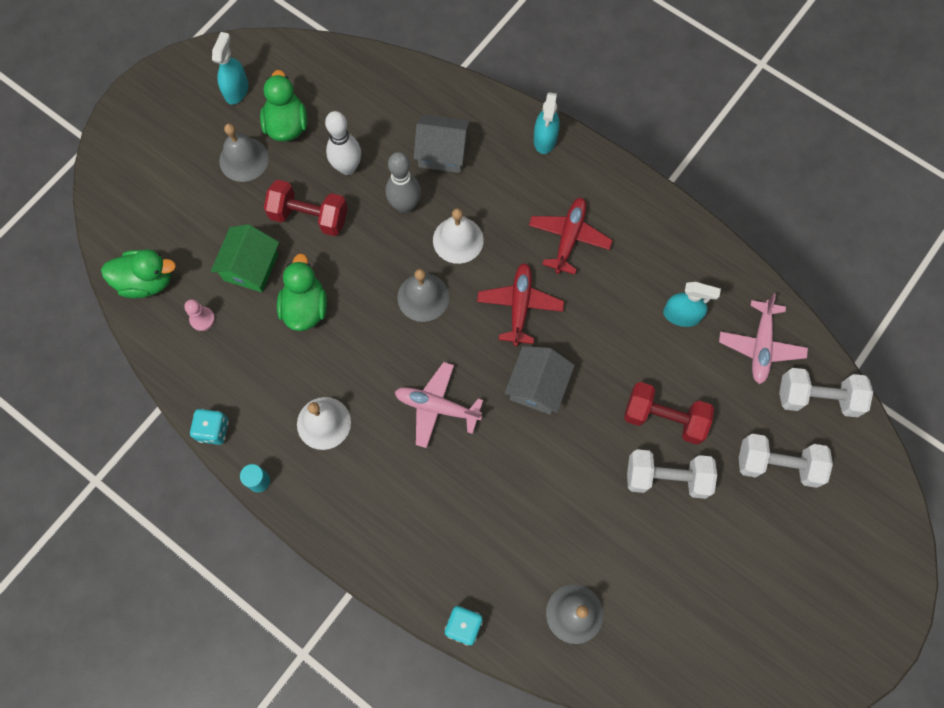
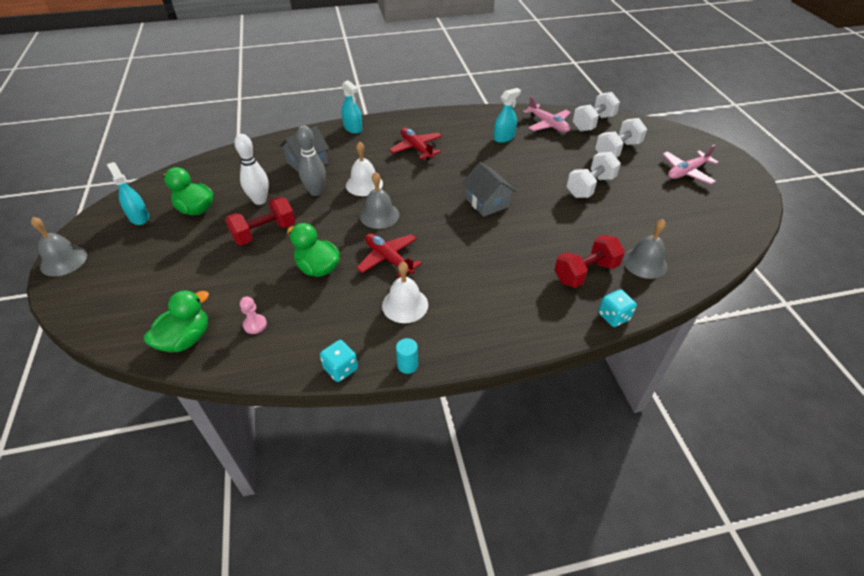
camera: 50 degrees left, 25 degrees down
green house [211,224,279,292] -> none
grey bell [219,124,269,182] -> grey bell moved to [31,217,87,276]
pink plane [395,362,483,448] -> pink plane moved to [662,145,719,184]
red plane [477,263,564,346] -> red plane moved to [356,233,422,278]
red dumbbell [624,382,714,445] -> red dumbbell moved to [554,235,625,288]

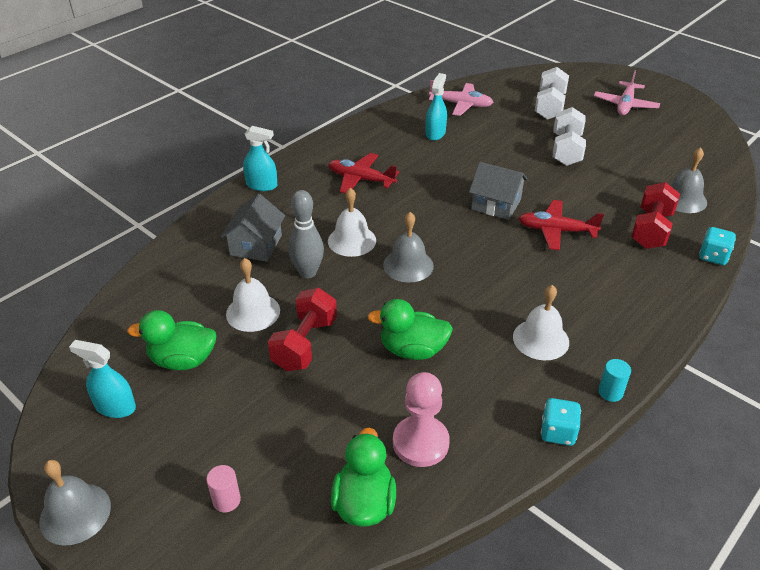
camera: 35 degrees left, 5 degrees down
white bowling pin [234,134,269,205] -> white bell [226,258,280,332]
pink pawn [240,296,267,334] -> pink pawn [393,372,450,467], size x1.88
red plane [356,233,422,278] -> red plane moved to [518,200,604,250]
white dumbbell [573,92,620,131] -> none
none -> pink cylinder [206,465,241,512]

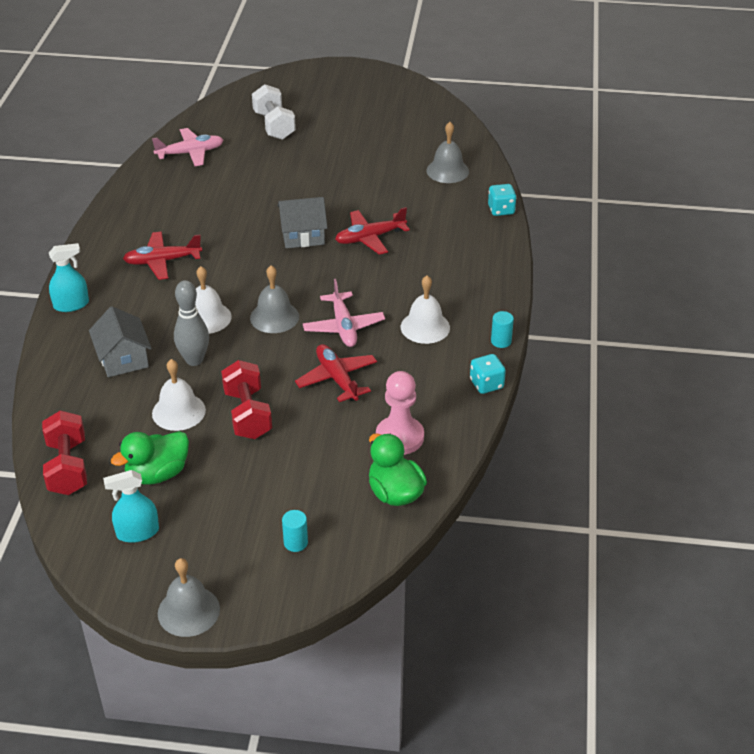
camera: 35 degrees left, 0 degrees up
pink cylinder [206,465,241,512] -> turquoise cylinder [282,510,308,552]
green duck [367,299,453,360] -> red plane [295,344,377,402]
turquoise spray bottle [425,73,447,141] -> none
white dumbbell [553,107,586,166] -> none
pink plane [594,70,660,115] -> pink plane moved to [303,279,385,347]
red dumbbell [631,182,680,249] -> red dumbbell moved to [42,410,87,495]

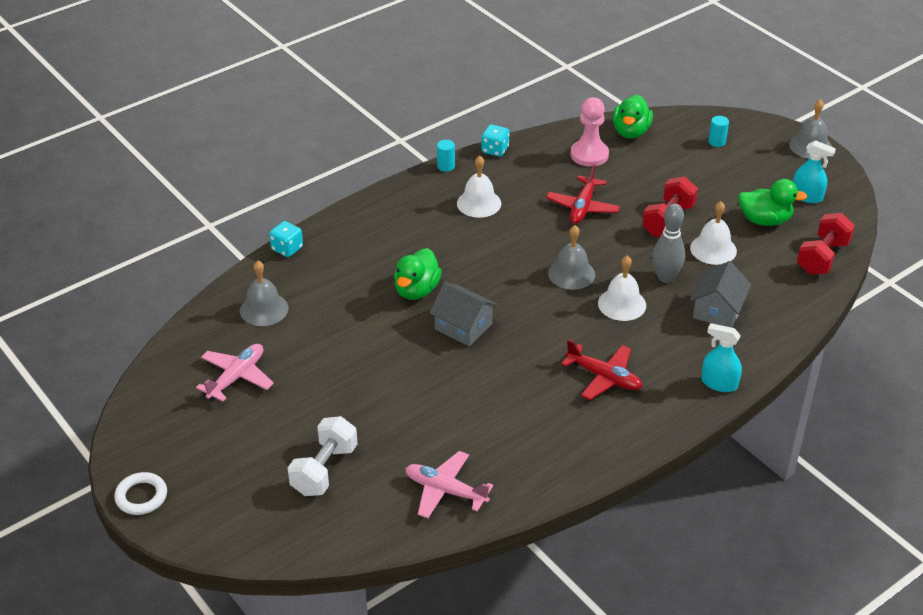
camera: 135 degrees left, 0 degrees up
pink plane [303,279,385,347] -> pink plane moved to [196,344,274,402]
red plane [335,207,410,255] -> green duck [394,248,442,300]
none -> white ring [114,472,167,515]

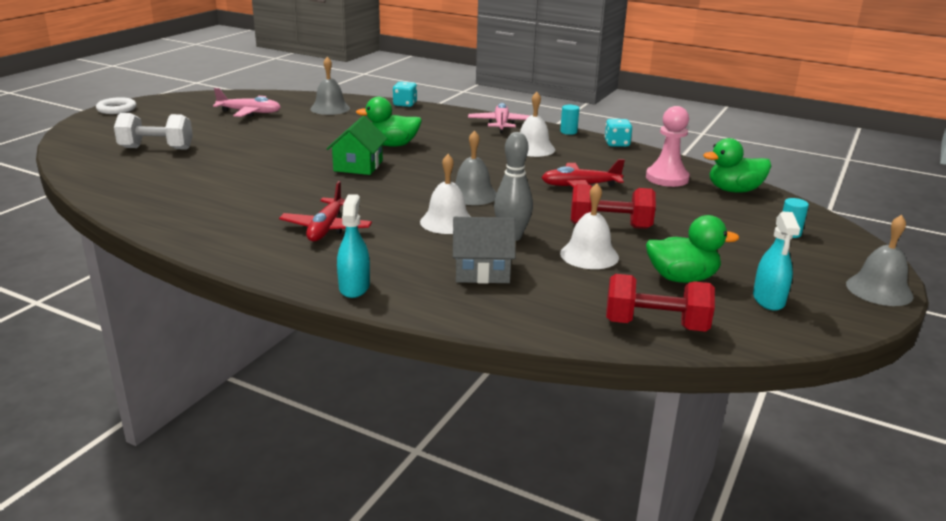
camera: 65 degrees right, 15 degrees down
pink plane [405,451,493,519] -> pink plane moved to [468,103,530,133]
grey house [429,282,498,346] -> green house [326,116,387,175]
green duck [738,179,808,226] -> green duck turned 75 degrees counterclockwise [646,215,739,283]

